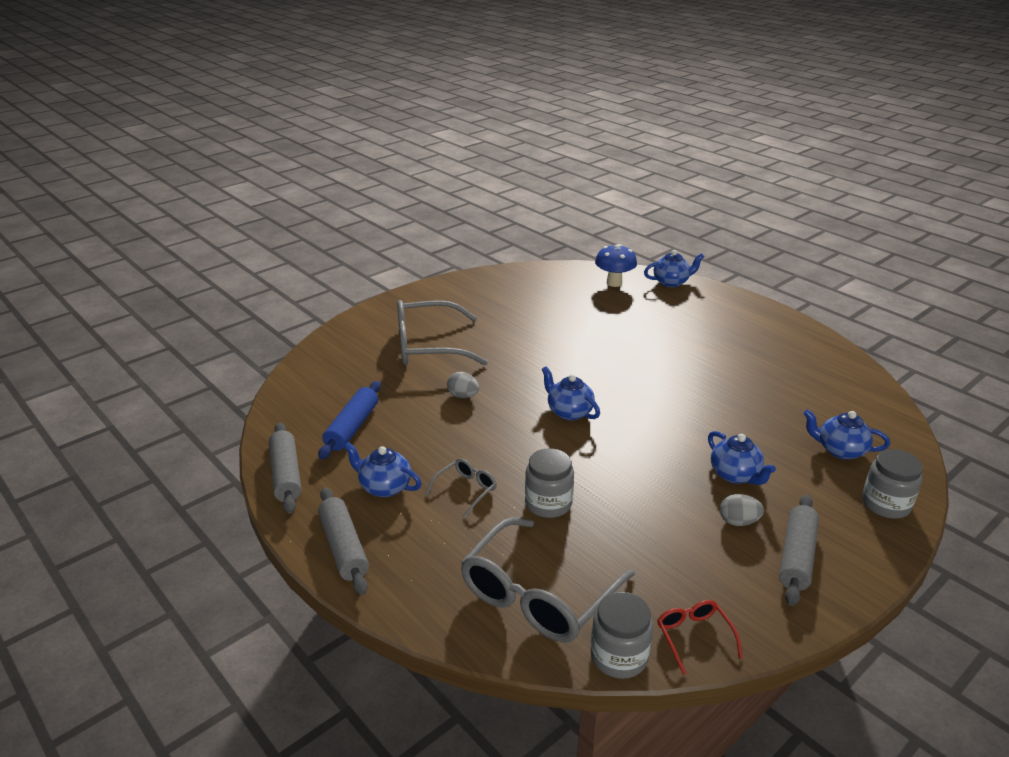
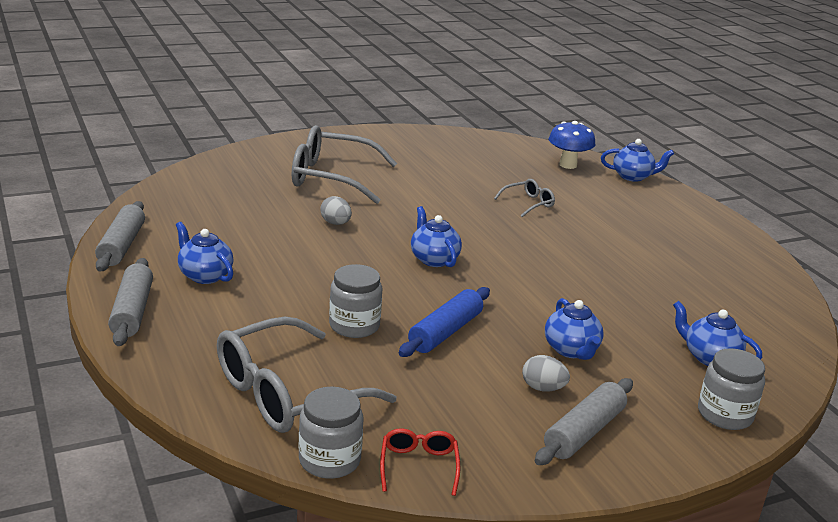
camera: 15 degrees right, 5 degrees down
blue rolling pin [318,381,381,460] -> blue rolling pin moved to [399,287,490,357]
grey glasses [426,458,497,517] -> grey glasses moved to [494,179,555,217]

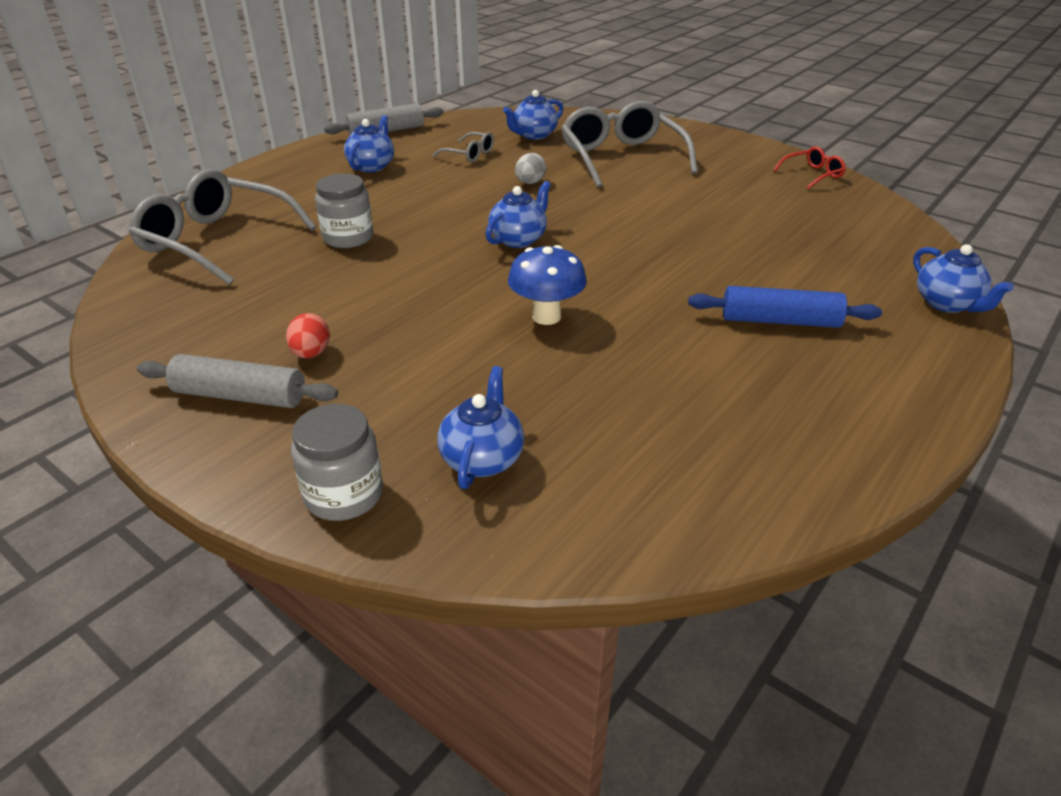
camera: 65 degrees right, 10 degrees up
grey rolling pin [108,258,153,346] -> none
grey jar [299,386,363,479] -> none
red glasses [380,428,460,496] -> red glasses moved to [773,146,846,189]
blue rolling pin [399,287,490,357] -> blue rolling pin moved to [688,286,882,328]
grey glasses [494,179,555,217] -> grey glasses moved to [433,132,494,162]
grey egg [522,355,570,391] -> red egg [286,313,330,358]
blue teapot [545,298,604,360] -> blue teapot moved to [503,90,563,140]
blue mushroom [549,121,596,169] -> blue mushroom moved to [508,245,587,325]

